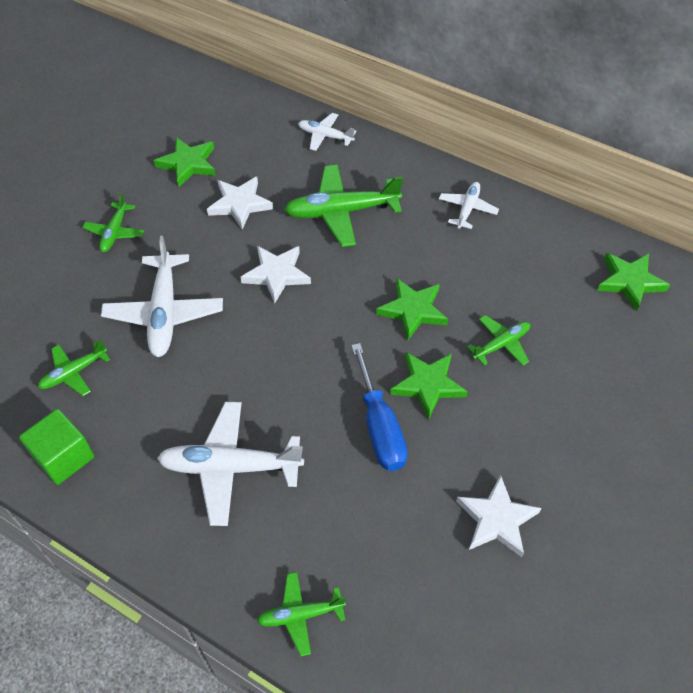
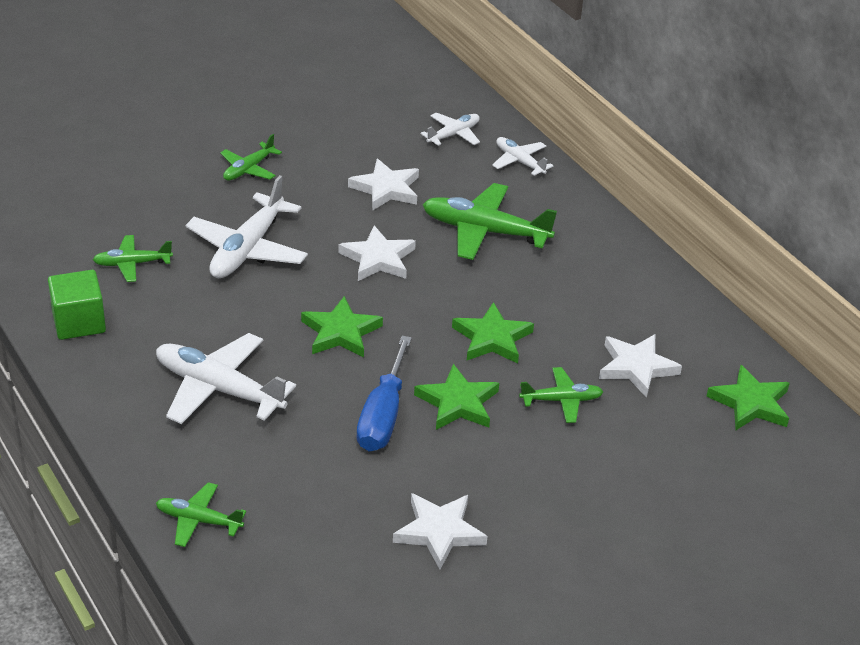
camera: 25 degrees right, 15 degrees down
green star [154,137,216,187] -> green star moved to [301,296,383,357]
white plane [439,182,499,229] -> white plane moved to [421,112,480,146]
none -> white star [599,334,682,398]

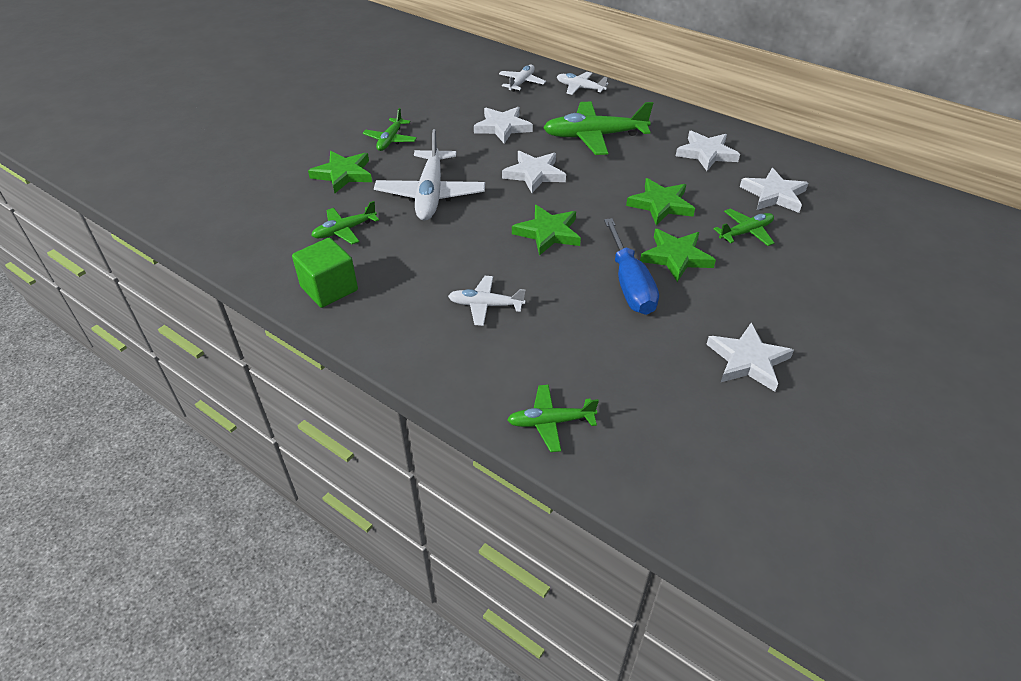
camera: 20 degrees left, 5 degrees up
white plane [156,333,296,424] -> white plane [448,276,526,326], size x0.56
green star [706,365,790,430] -> green star moved to [308,151,372,193]
none -> white star [676,131,740,171]

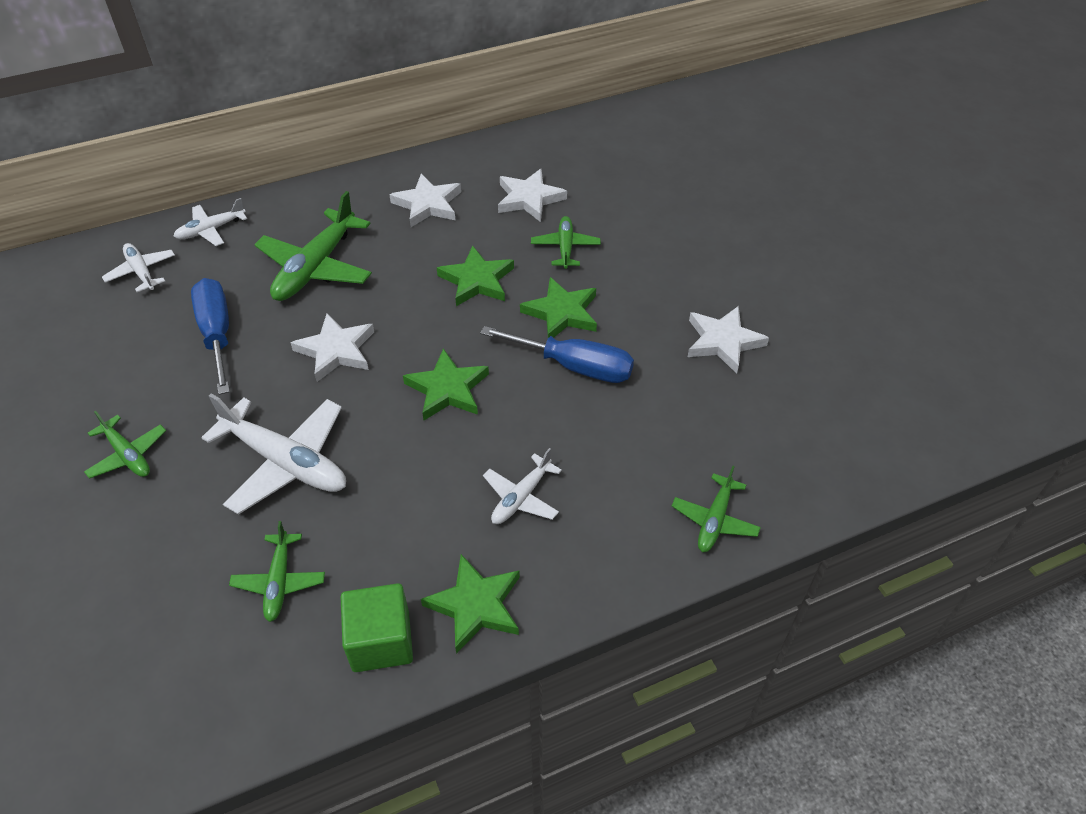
camera: 60 degrees left, 5 degrees up
green star [308,151,372,193] -> green star moved to [421,554,520,654]
white star [474,107,533,144] -> blue screwdriver [191,278,230,395]

